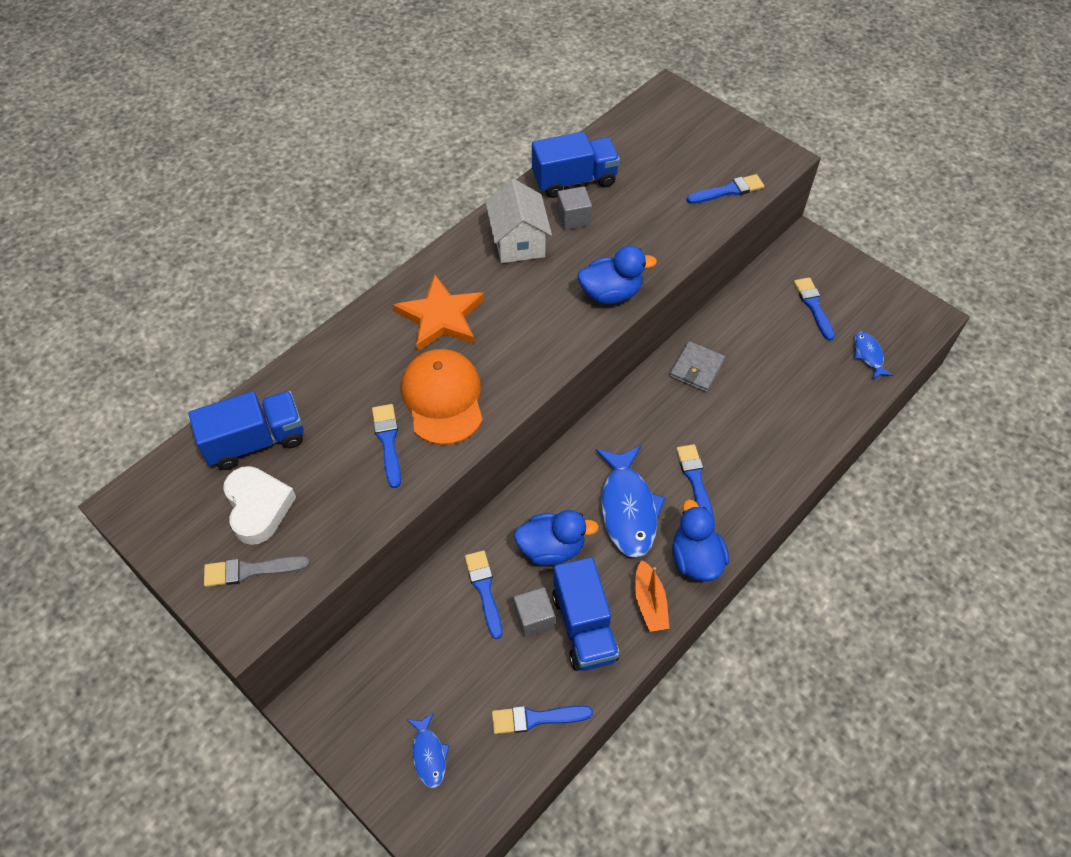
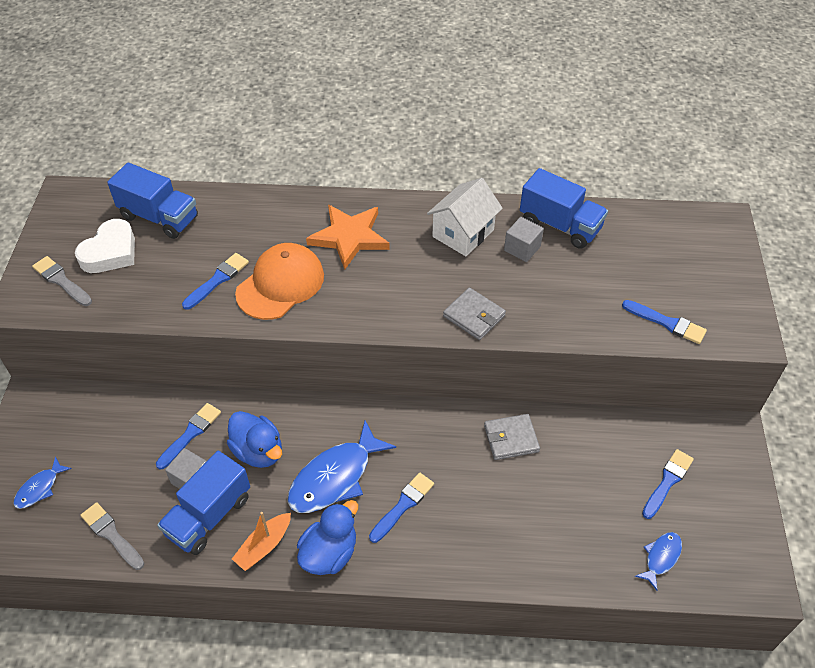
camera: 50 degrees right, 5 degrees down
blue brush [492,706,593,734] -> grey brush [80,502,145,570]
blue duck [578,246,657,304] -> grey wallet [443,287,506,340]

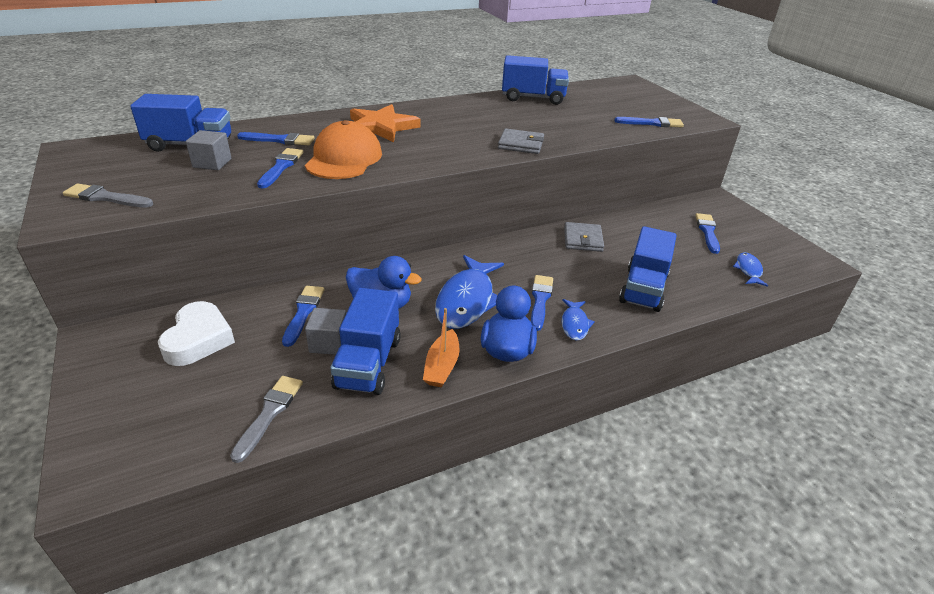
camera: 30 degrees left, 15 degrees down
blue fish [13,457,72,509] -> blue fish moved to [561,299,595,340]
white heart [75,219,135,273] -> white heart moved to [158,301,235,366]
grey brush [80,502,145,570] -> grey brush turned 90 degrees clockwise [230,376,303,463]
white house [427,178,503,256] -> none
grey wallet [484,414,540,460] -> grey wallet turned 45 degrees counterclockwise [564,222,604,252]
grey cube [504,217,544,262] -> grey cube moved to [186,130,231,170]
none -> blue brush [237,132,314,145]
none -> blue truck [619,226,677,312]

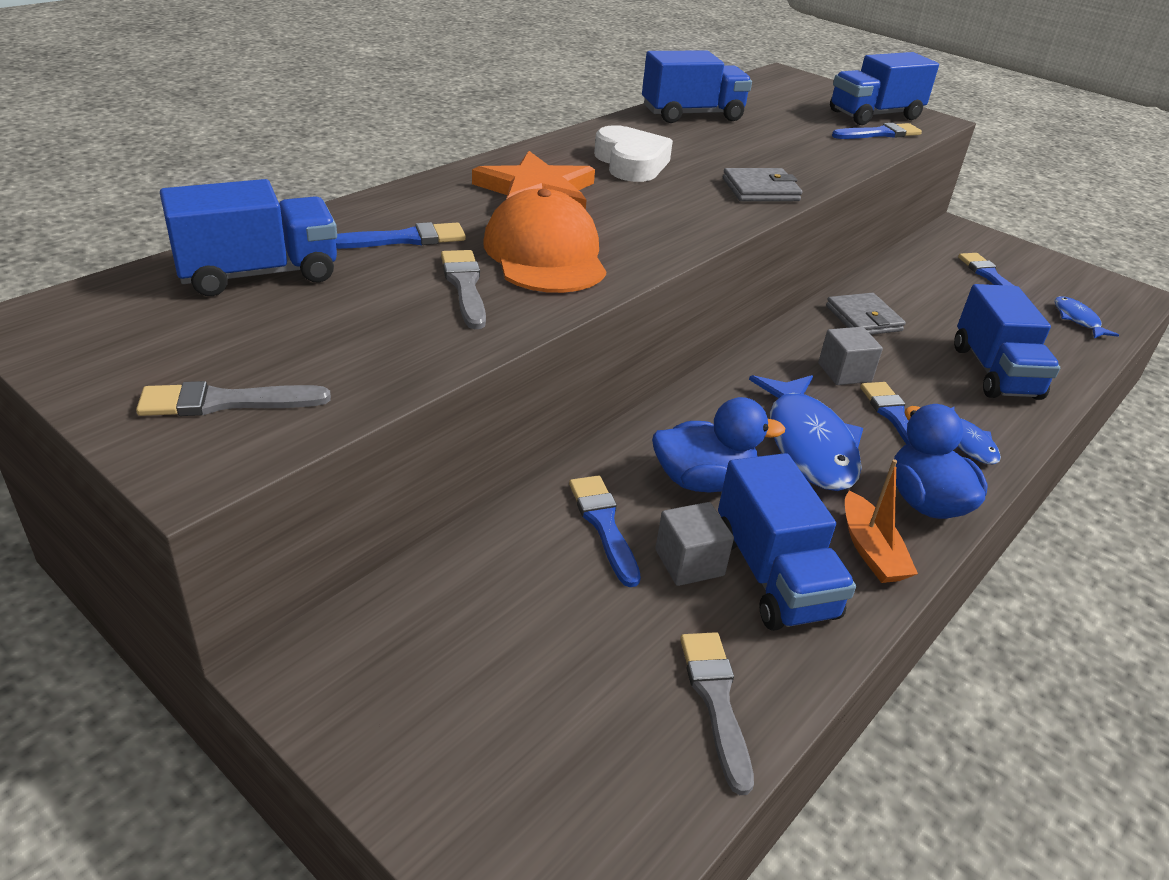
camera: 25 degrees left, 0 degrees up
white heart [158,301,235,366] -> white heart moved to [594,125,673,182]
grey cube [186,130,231,170] -> grey cube moved to [818,327,883,385]
blue brush [257,148,304,188] -> grey brush [441,250,486,329]
none -> blue truck [830,52,939,125]

